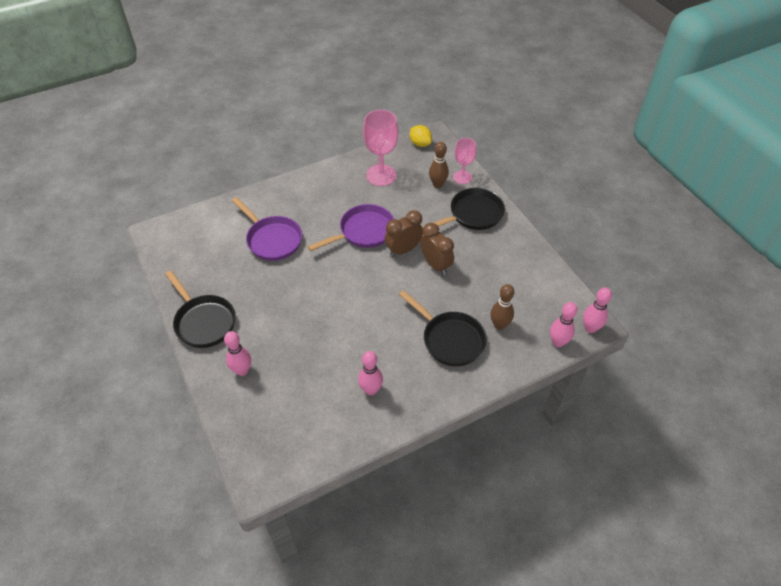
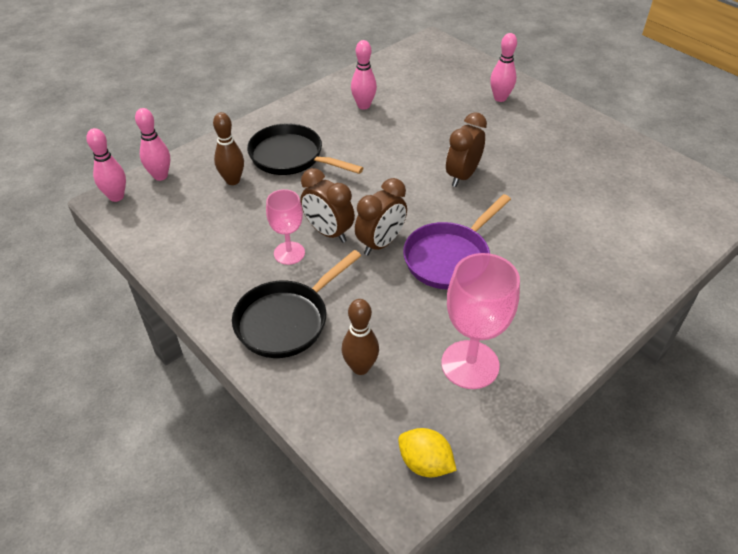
camera: 165 degrees right, 5 degrees down
black pan [165,271,236,348] -> none
purple pan [232,197,302,261] -> none
pink goblet [453,138,476,184] -> pink goblet moved to [266,189,305,265]
none -> brown clock [446,112,487,187]

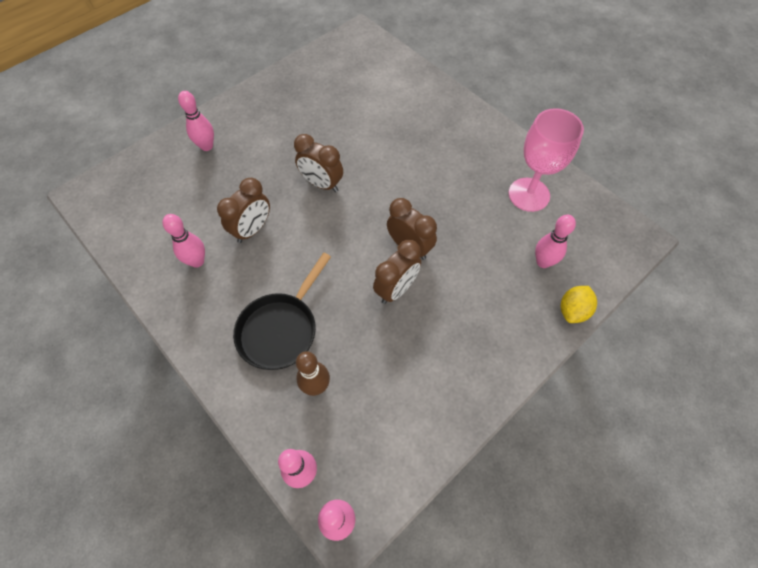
camera: 90 degrees left, 15 degrees up
black pan [232,250,361,358] -> none
pink goblet [266,189,305,265] -> none
brown bowling pin [342,299,379,375] -> pink bowling pin [535,215,576,268]
yellow lemon [398,428,457,477] -> yellow lemon moved to [561,286,597,323]
purple pan [403,194,511,290] -> none
none -> brown clock [217,178,270,243]

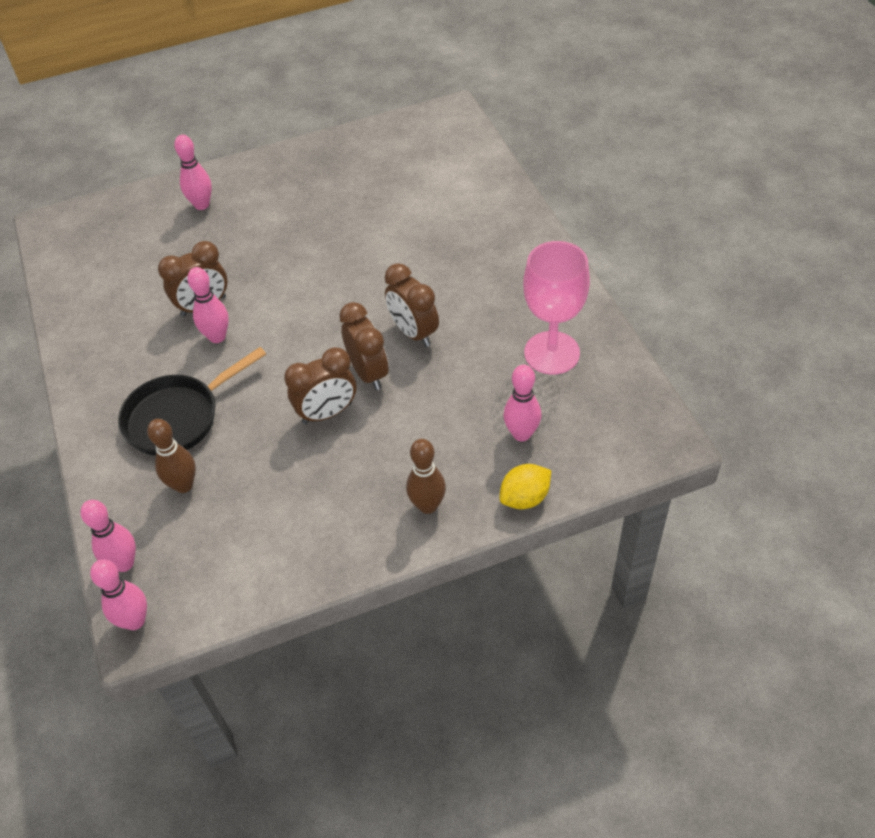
camera: 25 degrees right, 10 degrees down
pink bowling pin [162,214,205,268] -> pink bowling pin moved to [187,267,229,343]
brown clock [294,134,343,192] -> brown clock moved to [385,263,439,347]
none -> brown bowling pin [406,439,446,514]

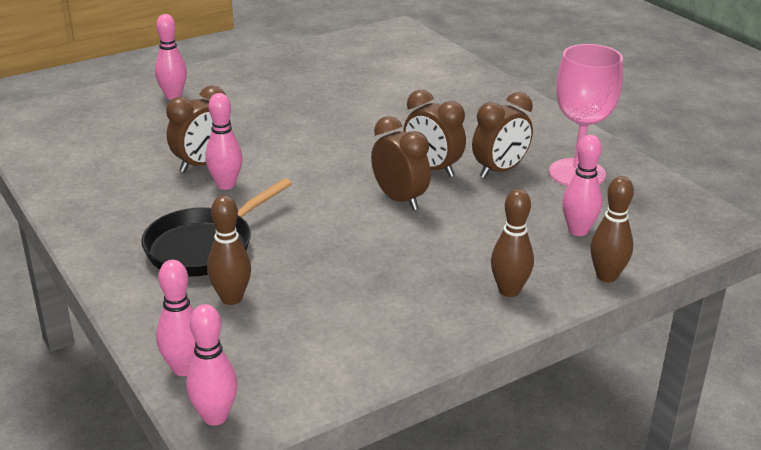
camera: 15 degrees left, 20 degrees down
brown clock [284,347,356,424] -> brown clock moved to [472,92,533,178]
yellow lemon [499,464,551,509] -> brown bowling pin [590,176,634,282]

